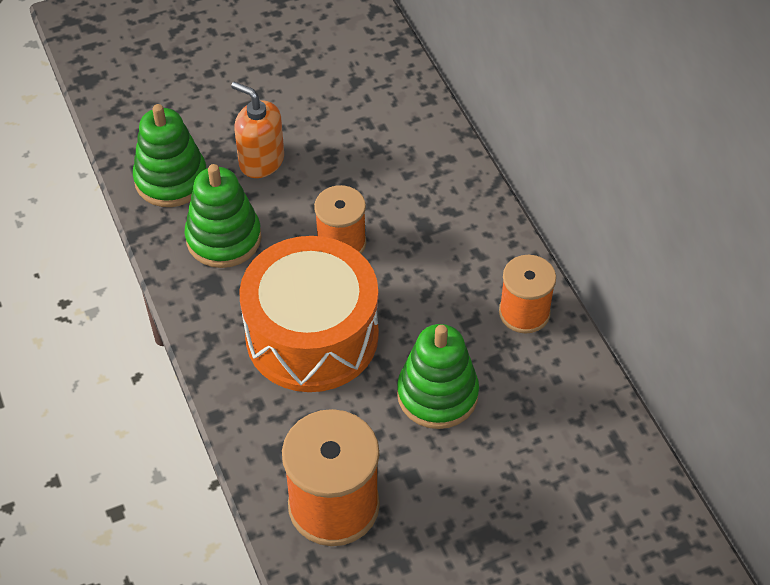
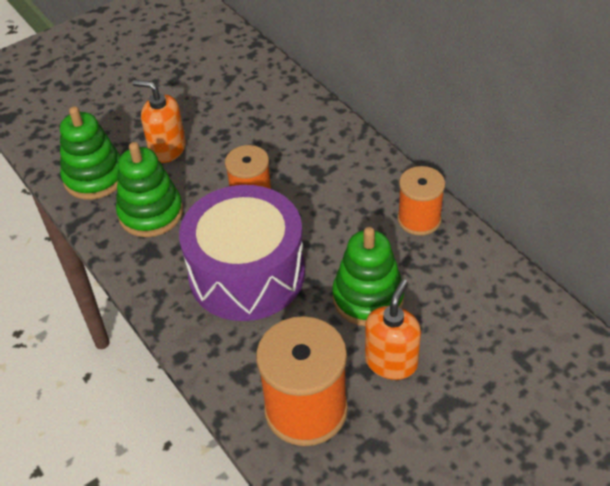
camera: 10 degrees left, 5 degrees down
orange drum [239,236,379,392] -> purple drum [179,185,305,321]
none -> orange soap dispenser [365,279,421,380]

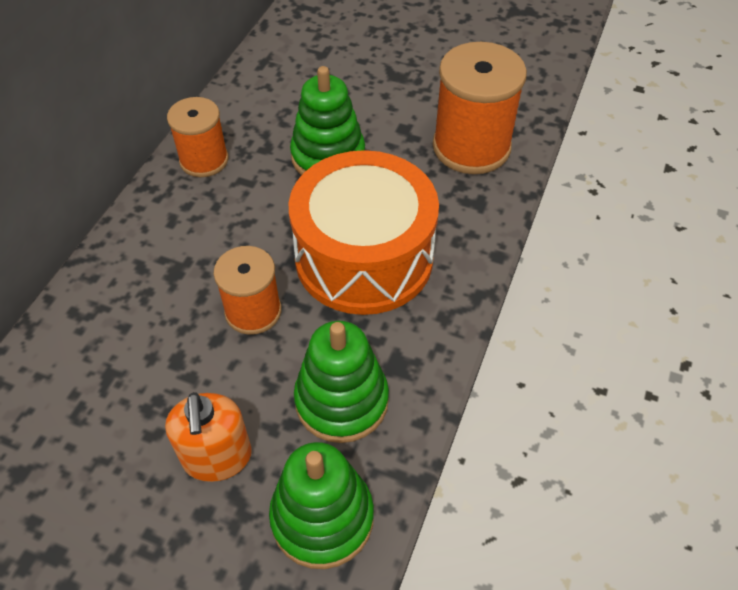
camera: 125 degrees left, 5 degrees up
purple drum [179,185,305,321] -> orange drum [289,150,439,315]
orange soap dispenser [365,279,421,380] -> none

